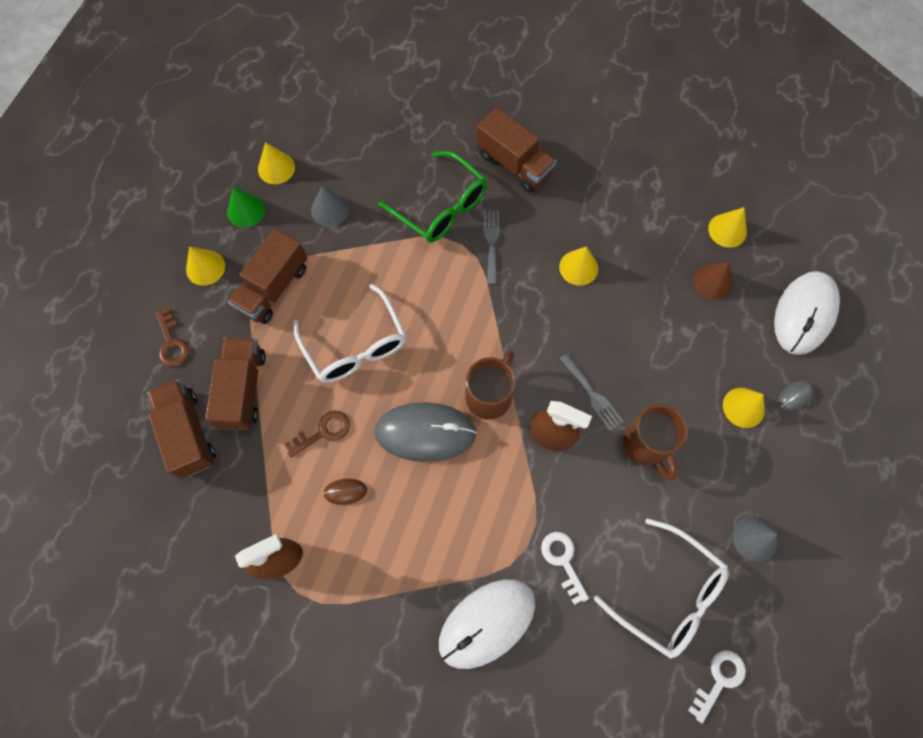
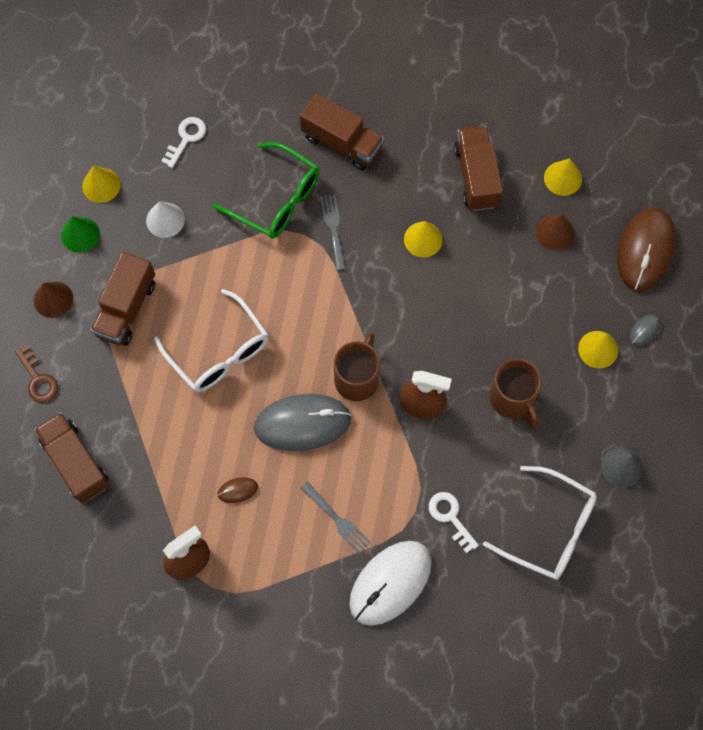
camera: 10 degrees left, 0 degrees up
yellow cone [186,246,225,286] -> brown cone [34,281,73,318]
brown truck [205,337,266,430] -> brown truck moved to [454,126,503,211]
brown key [284,411,350,457] -> none
grey cone [311,186,349,226] -> white cone [146,201,185,238]
grey fork [560,353,624,431] -> grey fork moved to [300,482,371,554]
white key [688,650,746,723] -> white key moved to [161,117,206,168]
white mouse [774,271,840,355] -> brown mouse [617,207,676,291]

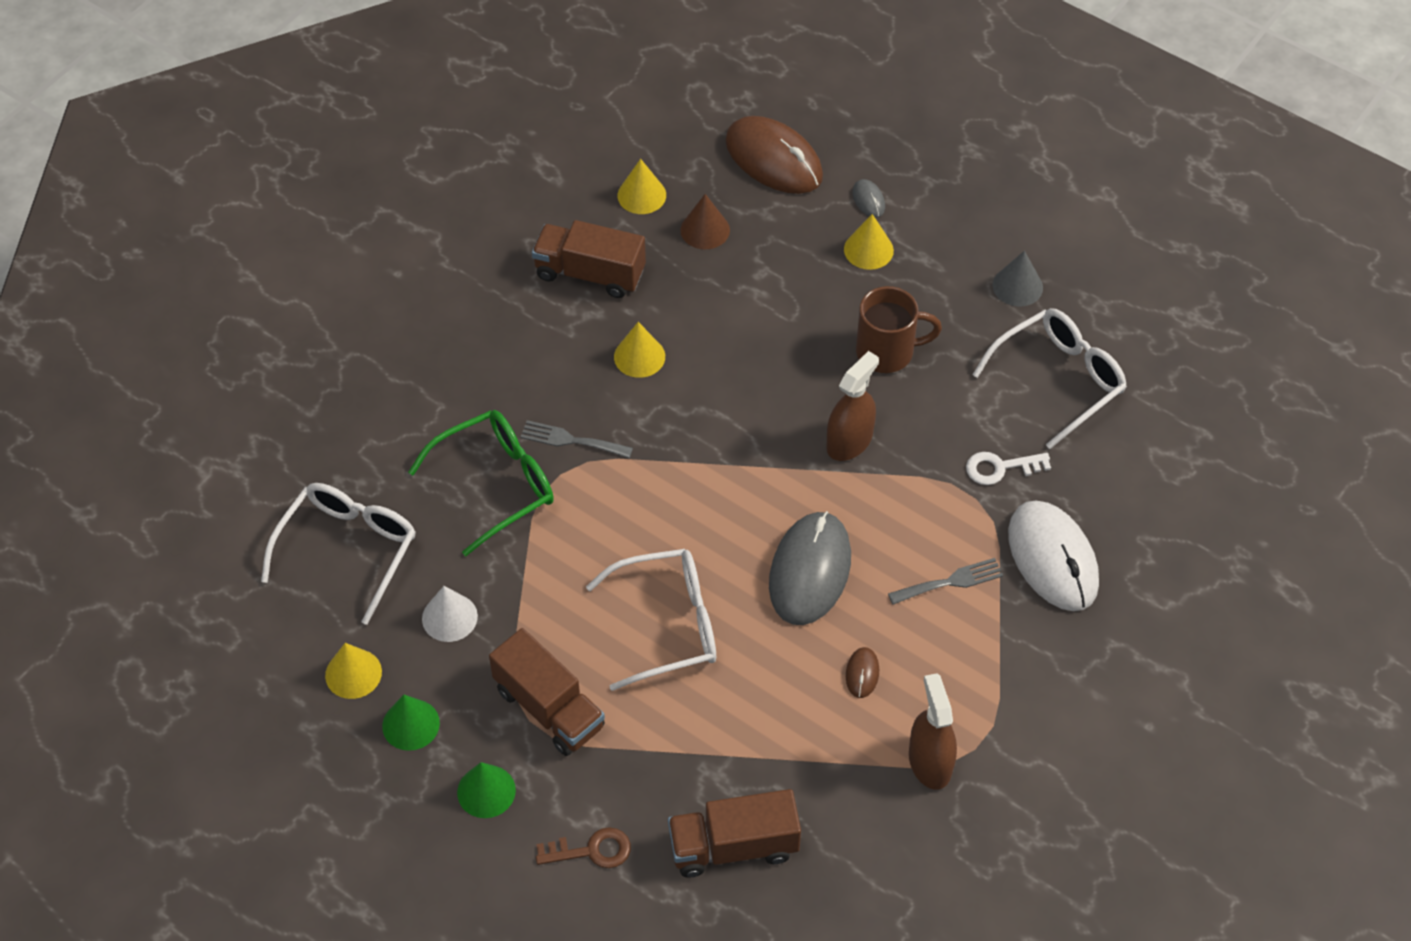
camera: 65 degrees left, 15 degrees down
brown cone [34,281,73,318] -> green cone [457,762,516,818]
white key [161,117,206,168] -> white glasses [261,483,416,625]
brown truck [300,93,384,171] -> none
brown mug [334,332,380,401] -> none

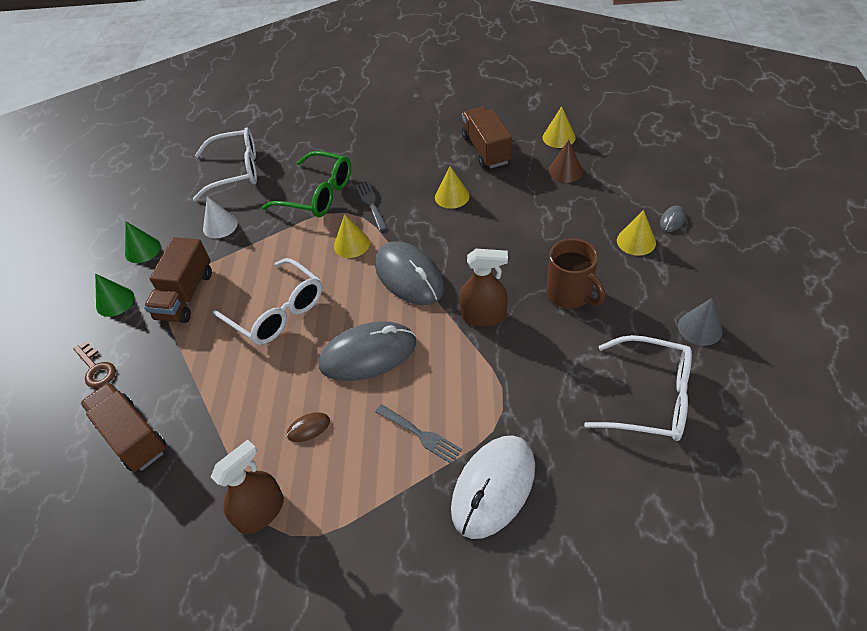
camera: 60 degrees right, 5 degrees down
yellow cone [325,643,382,699] -> yellow cone moved to [334,214,370,258]
brown mouse [725,116,823,194] -> none
white key [966,452,1051,485] -> none
none -> grey mouse [375,241,444,305]

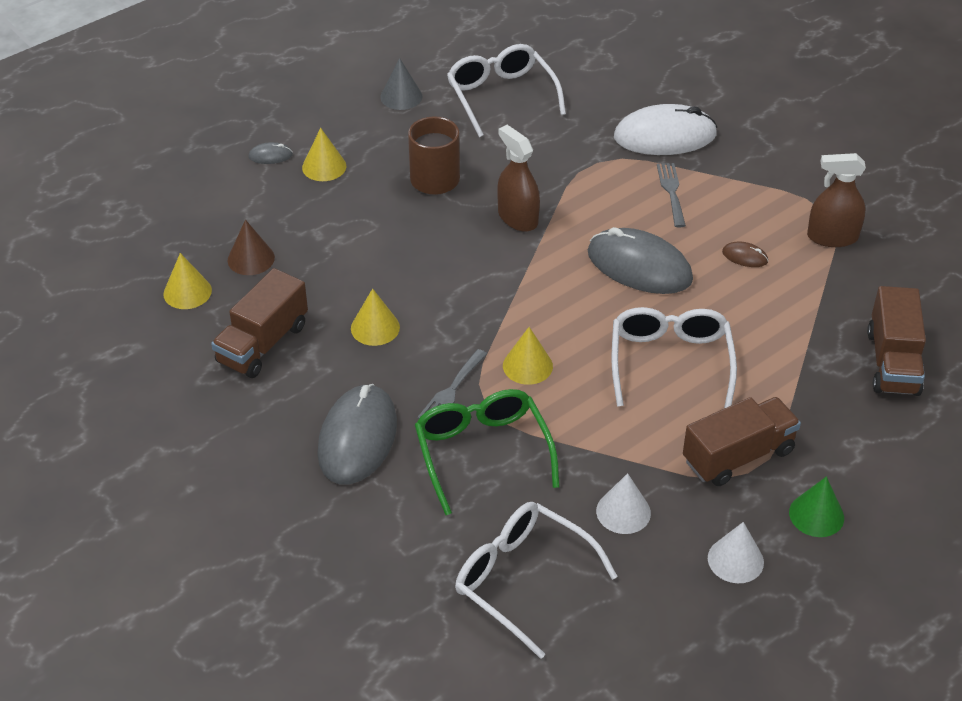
camera: 135 degrees left, 5 degrees down
brown key [74,341,116,388] -> none
green cone [125,221,161,263] -> white cone [708,522,764,583]
grey mouse [375,241,444,305] -> grey mouse moved to [317,384,397,484]

